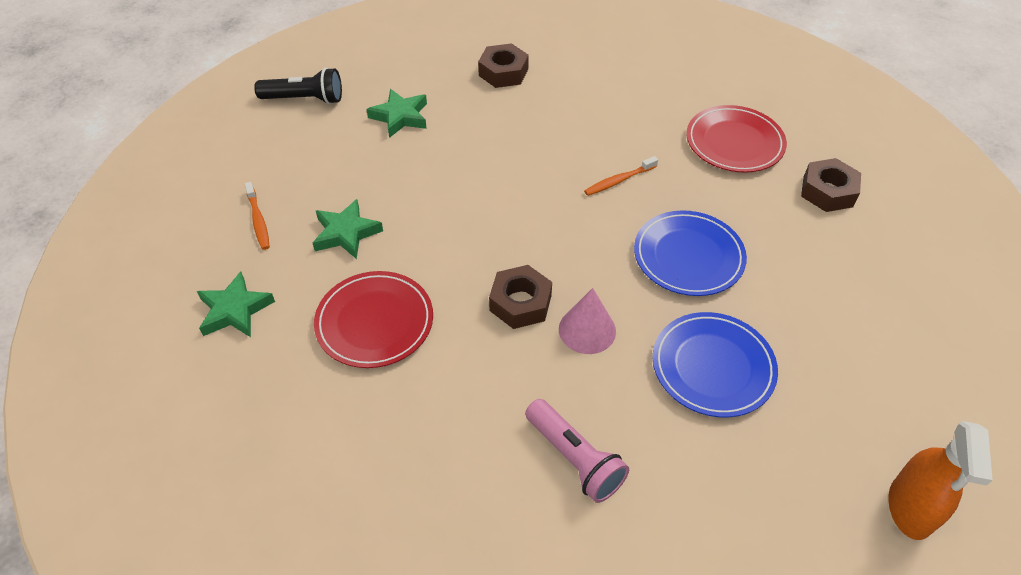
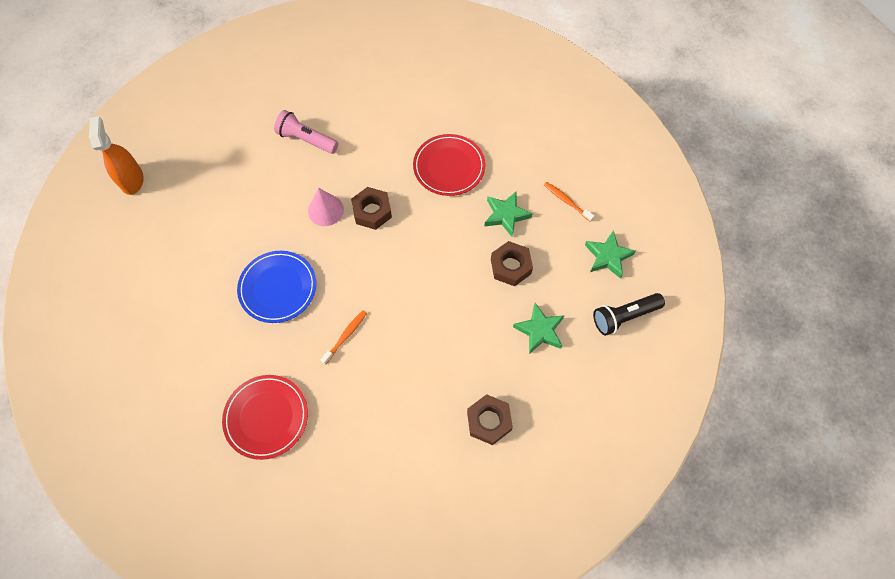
camera: 155 degrees right, 15 degrees up
green star [197,271,275,337] -> green star moved to [585,230,636,279]
blue plate [653,312,778,417] -> none
brown nut [801,158,861,212] -> brown nut moved to [491,241,533,286]

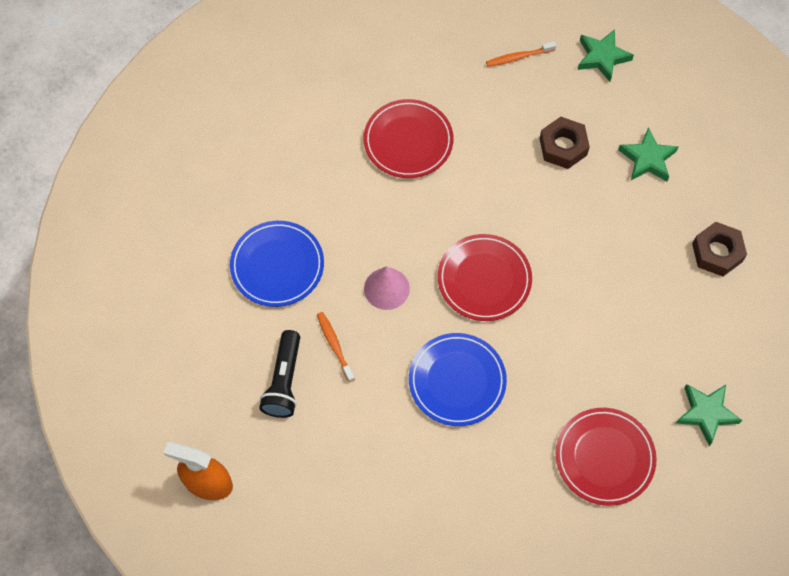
camera: 60 degrees left, 0 degrees up
pink flashlight [274,110,338,154] -> blue plate [230,221,324,307]
orange toothbrush [321,310,367,364] -> orange toothbrush moved to [317,312,355,382]
brown nut [351,187,392,230] -> none
green star [484,191,532,237] -> green star moved to [676,384,742,446]
black flashlight [593,293,665,336] -> black flashlight moved to [259,330,300,418]
none -> red plate [438,234,532,321]

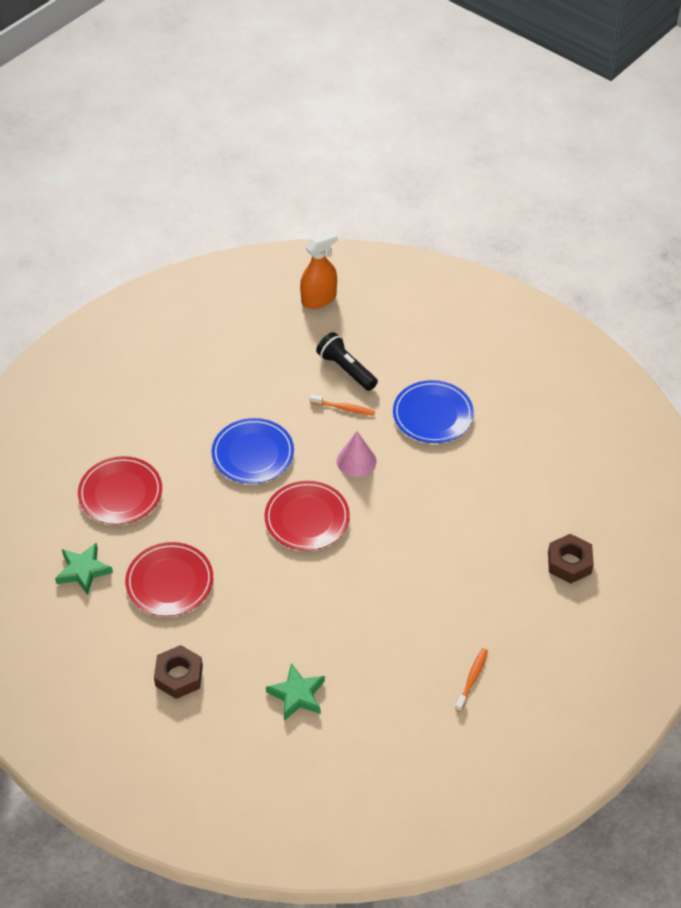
camera: 130 degrees right, 15 degrees down
red plate [364,99,453,178] -> red plate moved to [125,542,213,616]
brown nut [540,117,590,169] -> brown nut moved to [548,534,594,583]
green star [577,29,634,82] -> none

